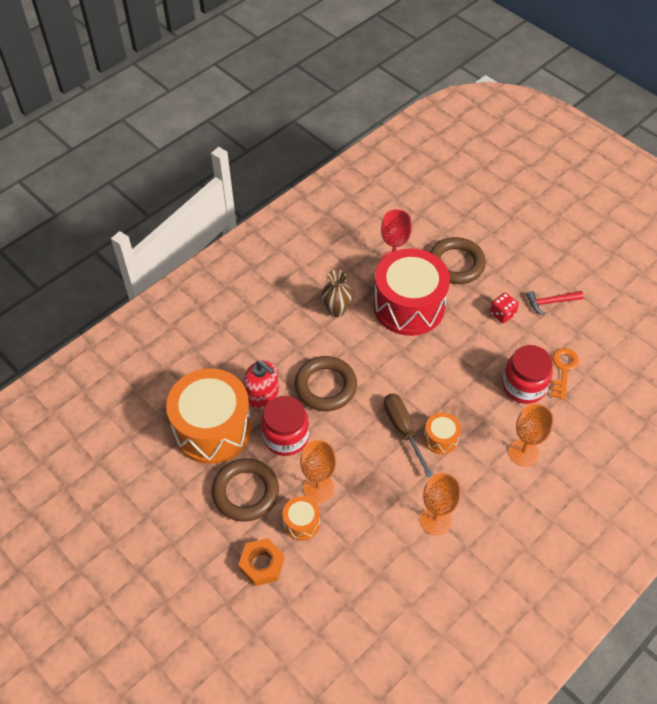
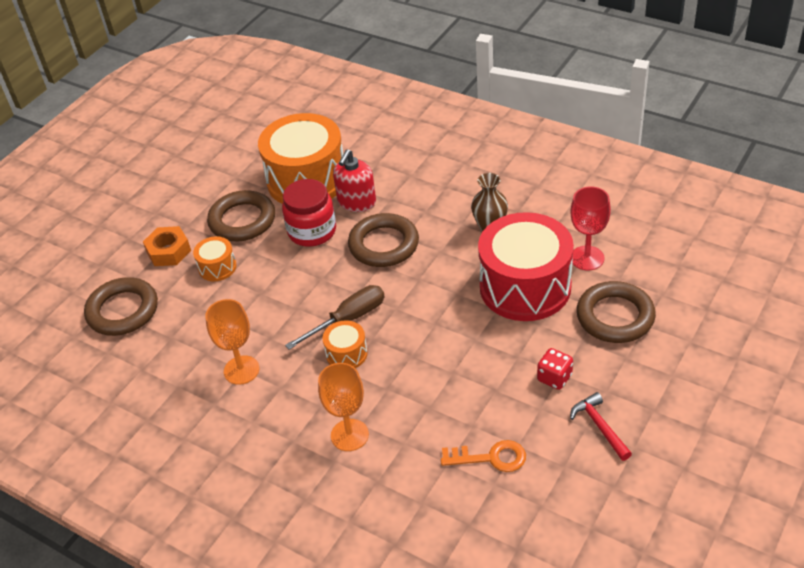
camera: 80 degrees right, 10 degrees down
orange goblet [300,440,337,503] -> none
red jar [502,345,553,404] -> none
none -> brown ring [84,277,158,336]

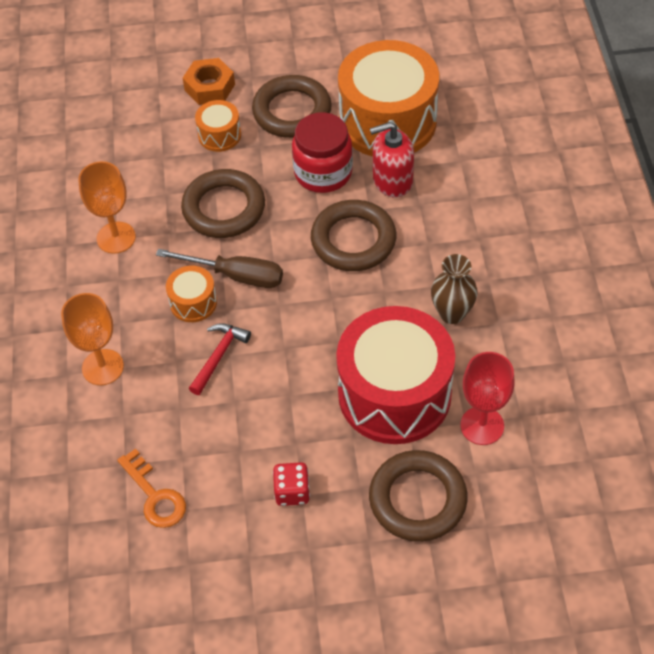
camera: 50 degrees right, 10 degrees up
brown ring [84,277,158,336] -> brown ring moved to [181,169,265,238]
red hammer [570,392,632,461] -> red hammer moved to [189,323,251,395]

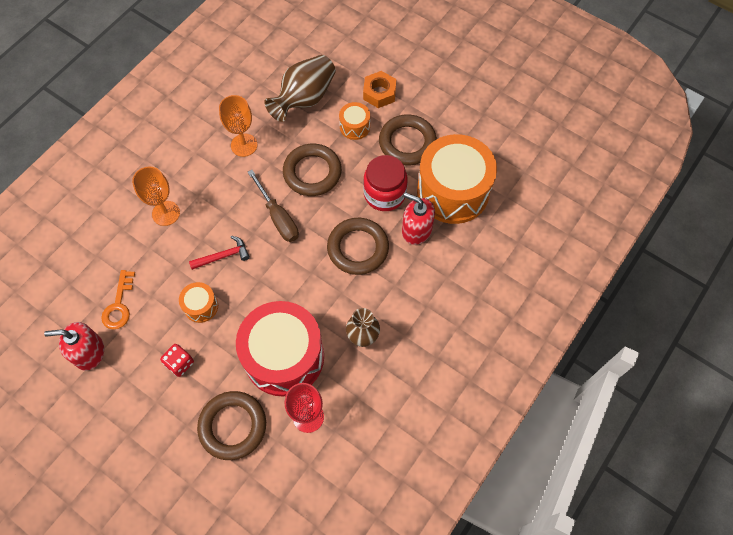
camera: 40 degrees right, 10 degrees up
orange drum [166,266,217,322] -> orange drum moved to [179,282,218,323]
none -> red soap dispenser [44,322,104,371]
none -> brown vase [264,55,336,122]

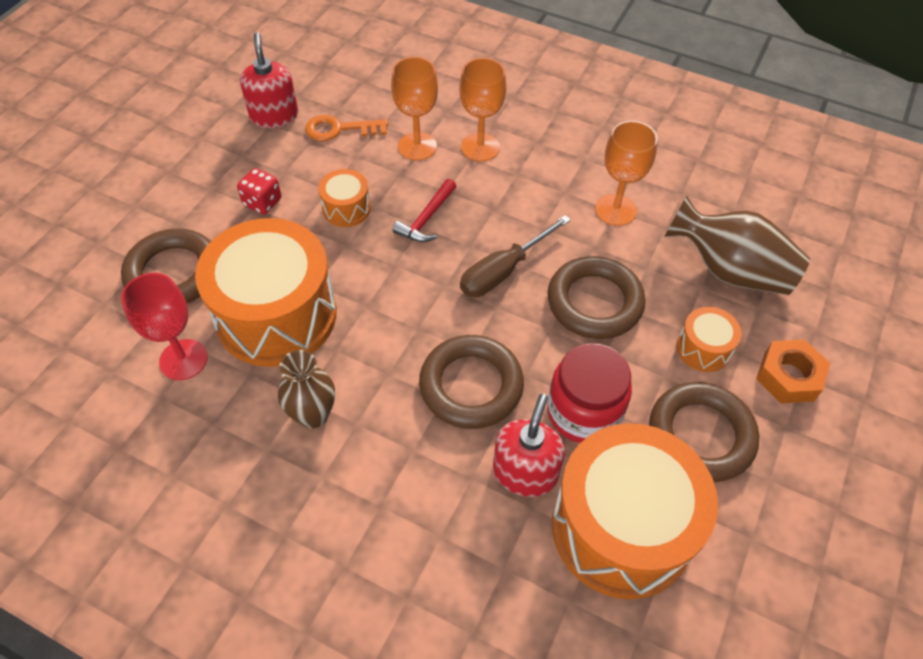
camera: 80 degrees right, 10 degrees down
red hammer [189,236,250,270] -> red hammer turned 60 degrees clockwise [392,179,456,242]
red drum [236,301,324,396] -> orange drum [195,218,337,367]
none -> orange goblet [391,57,438,160]

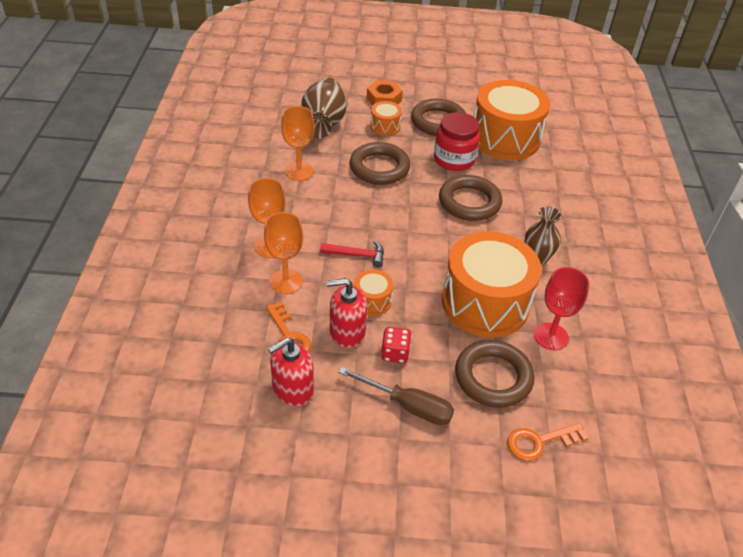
camera: 115 degrees left, 10 degrees down
brown screwdriver [460,215,571,297] -> brown screwdriver moved to [339,367,454,425]
red soap dispenser [493,394,565,497] -> red soap dispenser moved to [326,278,367,349]
none -> orange key [507,423,588,461]

